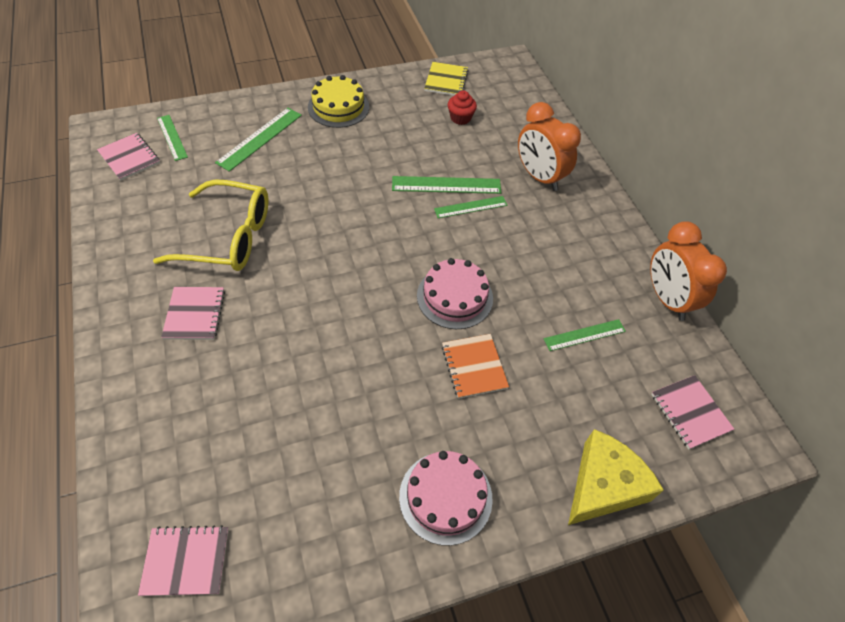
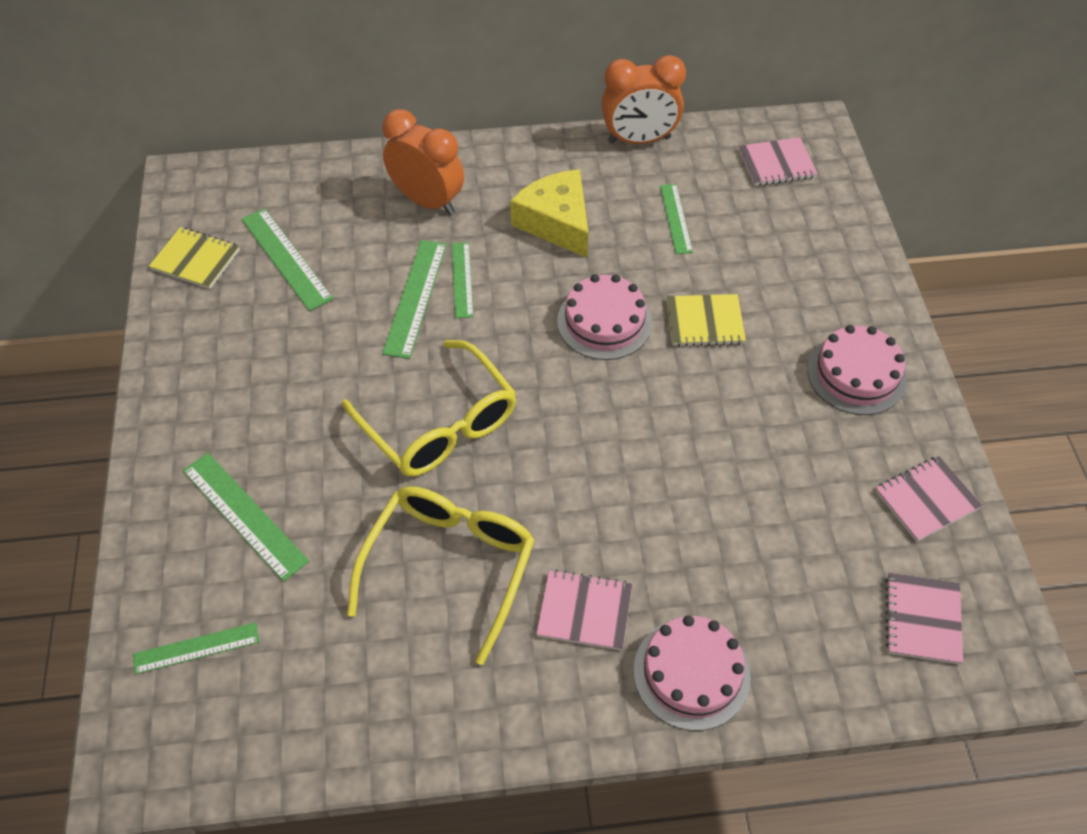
camera: 75 degrees left, 0 degrees up
pink notebook [97,133,160,181] -> pink notebook moved to [875,456,982,542]
yellow cake [308,75,369,128] -> none
orange notebook [442,334,509,399] -> yellow notebook [667,294,746,347]
red cupcake [448,90,477,125] -> green ruler [242,208,333,311]
orange clock [518,102,581,191] -> orange clock turned 120 degrees counterclockwise [382,109,464,215]
yellow cheese [568,429,664,525] -> yellow cheese moved to [510,169,588,258]
none -> yellow glasses [342,340,517,477]
none -> pink cake [634,615,751,731]

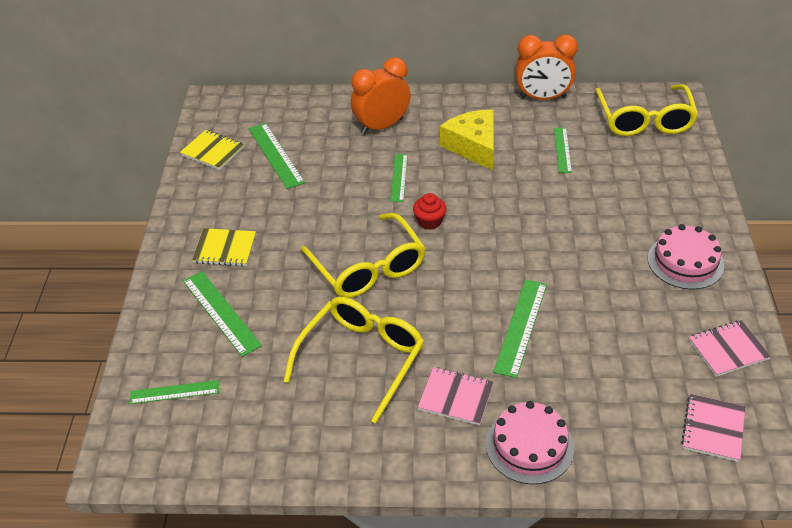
camera: 10 degrees right, 10 degrees down
orange clock [382,109,464,215] -> orange clock turned 75 degrees counterclockwise [351,57,411,135]
green ruler [382,240,447,359] -> green ruler moved to [493,279,547,378]
pink cake [557,274,652,360] -> none
yellow notebook [667,294,746,347] -> yellow notebook moved to [192,228,256,266]
pink notebook [739,137,818,186] -> yellow glasses [595,84,698,136]
none -> red cupcake [413,193,446,230]

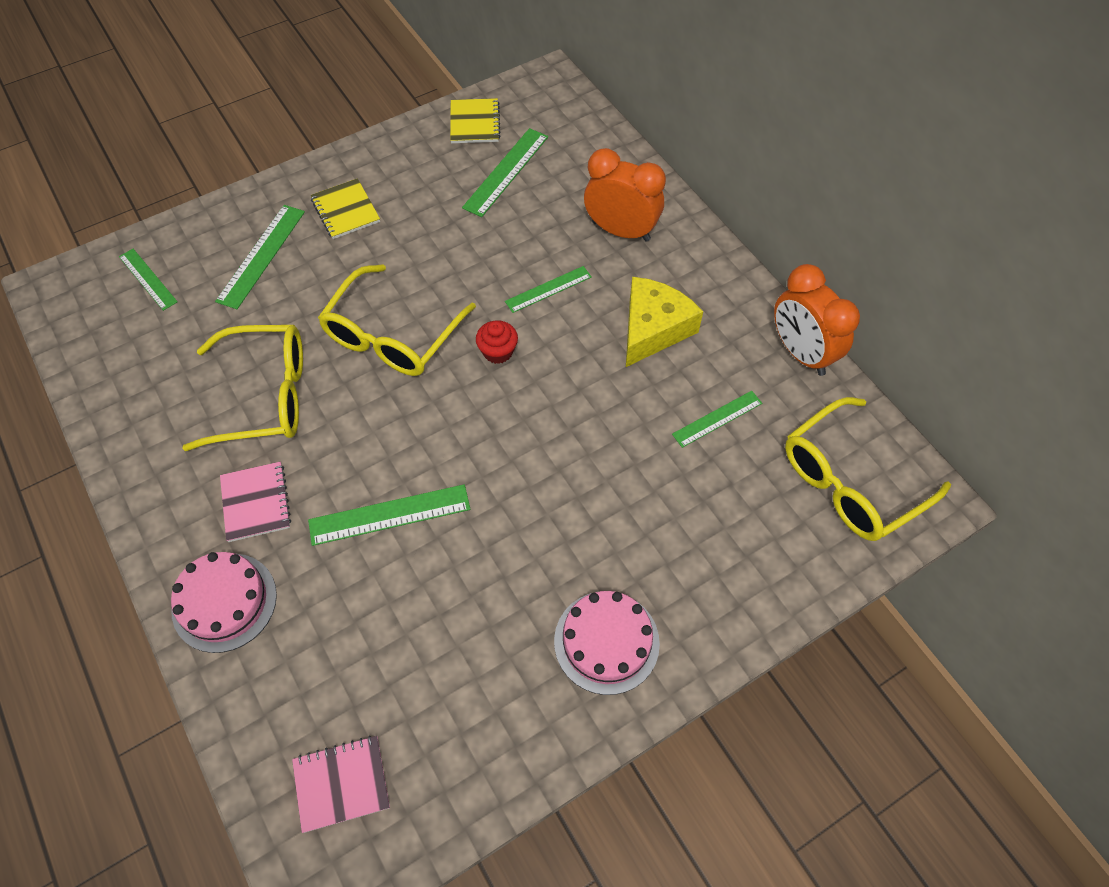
camera: 55 degrees right, 15 degrees up
pink notebook [689,320,771,377] -> none

